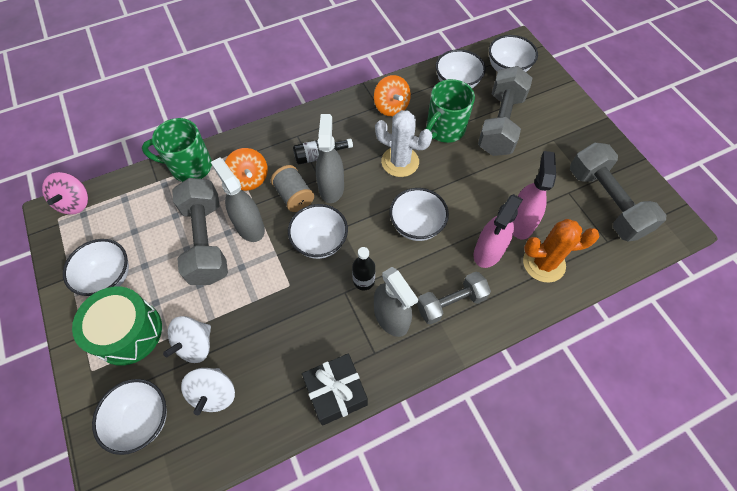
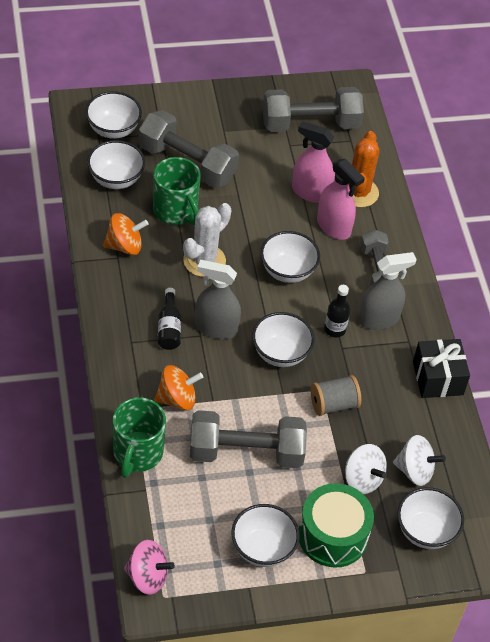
camera: 80 degrees left, 10 degrees down
grey spray bottle [211,157,265,242] -> none
grey spool [271,165,314,212] -> grey spool moved to [311,375,361,416]

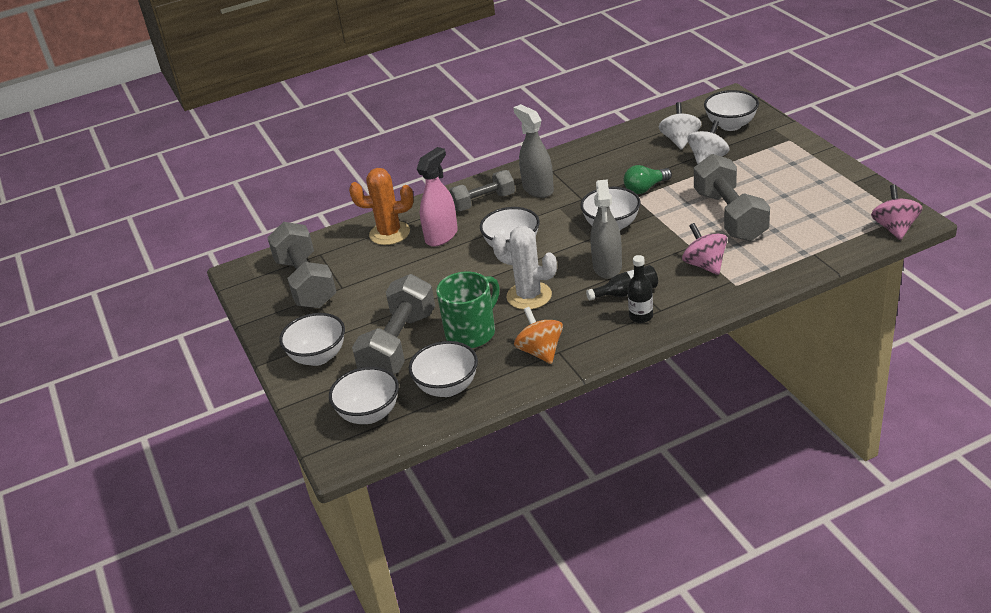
camera: 95 degrees left, 15 degrees down
green mug [113,397,166,478] -> none
orange spinning top [154,365,203,410] -> pink spinning top [682,223,727,275]
white bowl [231,504,300,567] -> white bowl moved to [279,313,345,366]
pink spray bottle [292,121,335,203] -> none
green drum [299,483,374,568] -> none
grey spool [311,375,361,416] -> green light bulb [624,165,672,194]
black bottle [324,285,350,338] -> black bottle moved to [628,255,653,323]
black gift [413,339,470,398] -> none

